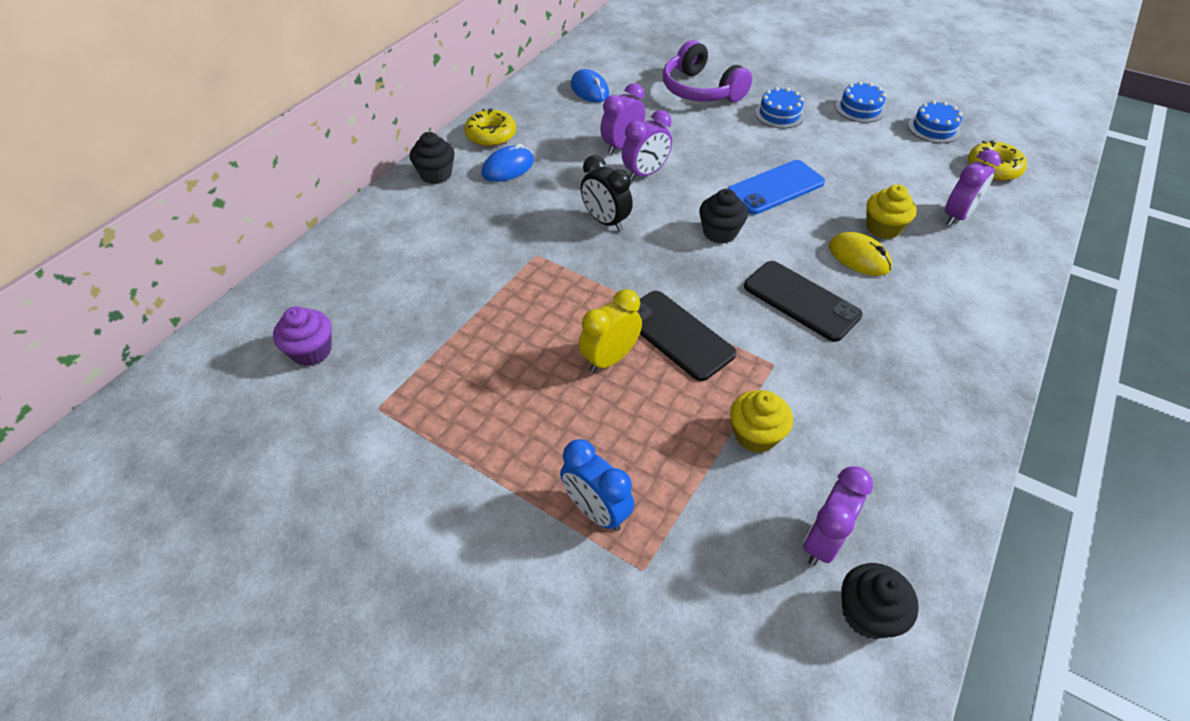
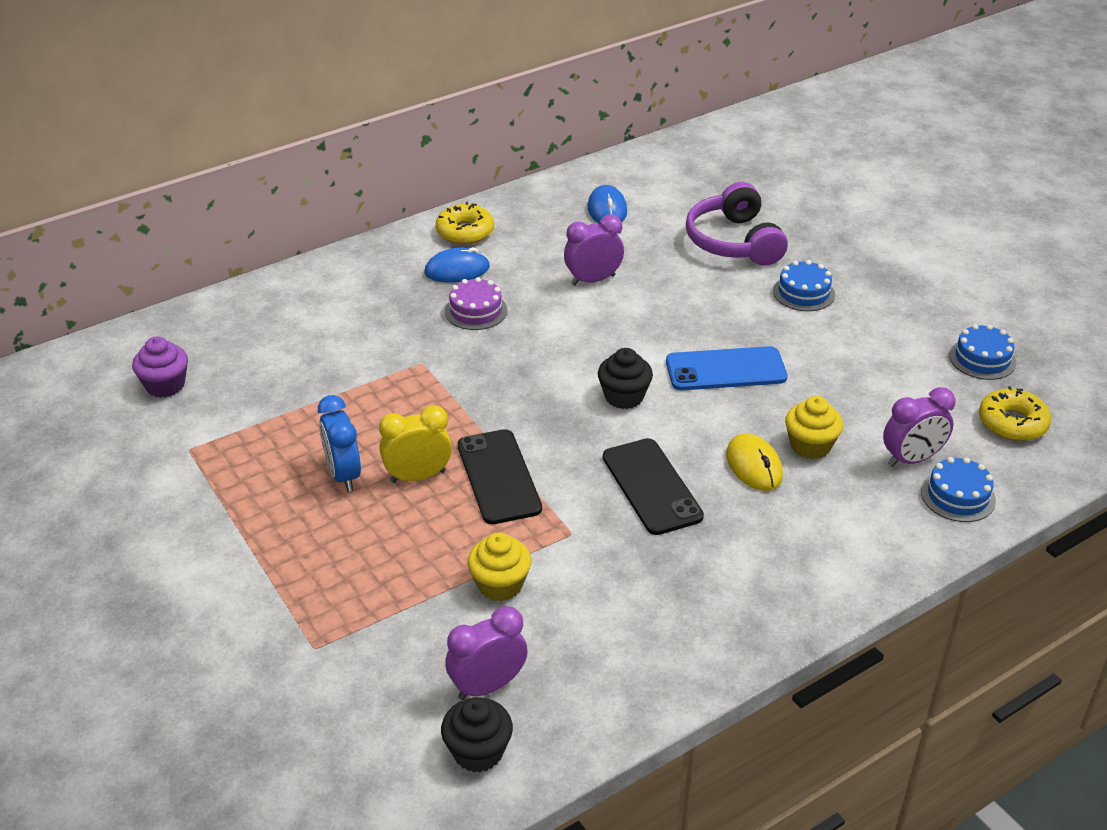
camera: 25 degrees right, 10 degrees down
black cupcake [410,132,455,184] -> none
blue clock [560,439,634,531] -> blue clock moved to [318,395,361,491]
black clock [581,155,633,231] -> none
purple clock [622,110,672,181] -> none
blue cake [835,81,886,123] -> blue cake moved to [921,457,996,522]
none -> purple cake [445,277,507,330]

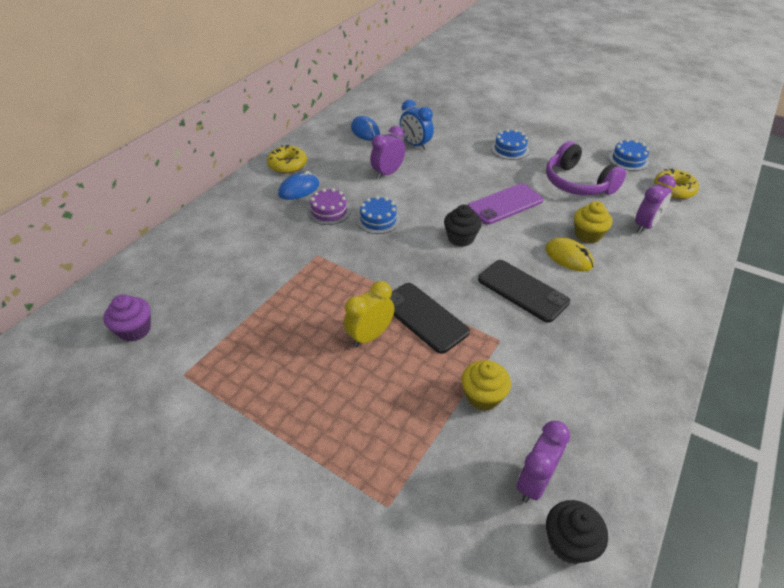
camera: 25 degrees left, 5 degrees up
blue clock [318,395,361,491] -> blue clock moved to [400,100,434,150]
blue phone [666,346,788,390] -> purple phone [468,183,543,225]
purple headphones [686,182,788,266] -> purple headphones moved to [546,141,626,195]
blue cake [921,457,996,522] -> blue cake moved to [357,196,400,234]

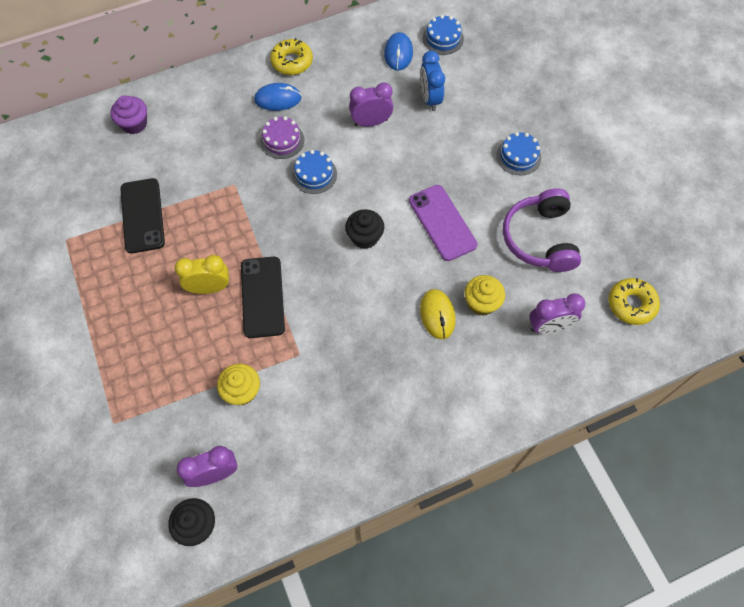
camera: 35 degrees right, 20 degrees up
purple cupcake [103,295,151,342] -> purple cupcake moved to [111,96,147,134]
purple phone [468,183,543,225] -> purple phone turned 60 degrees clockwise [409,185,478,261]
black phone [478,260,570,323] -> black phone moved to [120,178,165,253]
blue cake [609,139,649,171] -> blue cake moved to [423,15,464,55]

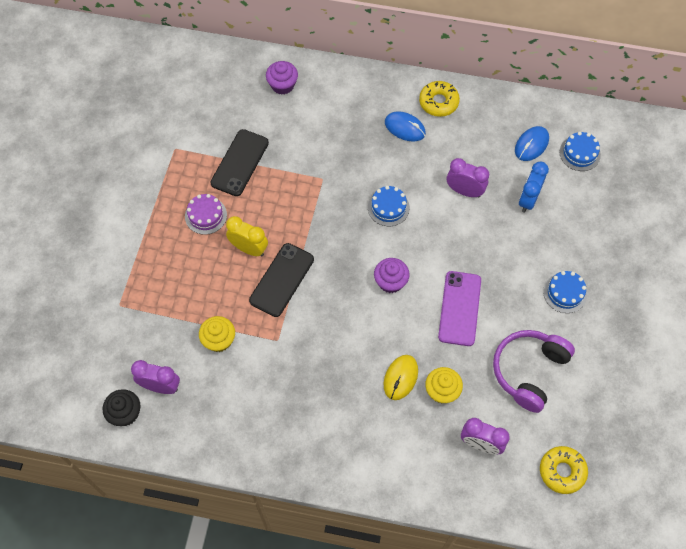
camera: 35 degrees right, 0 degrees up
purple cake [260,116,304,159] -> purple cake moved to [185,194,227,235]
black cupcake [345,209,384,249] -> purple cupcake [374,258,410,293]

